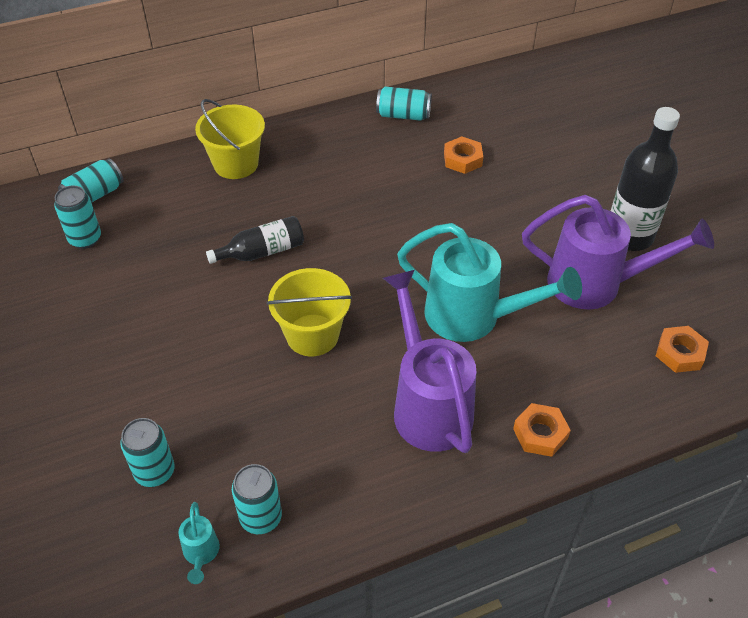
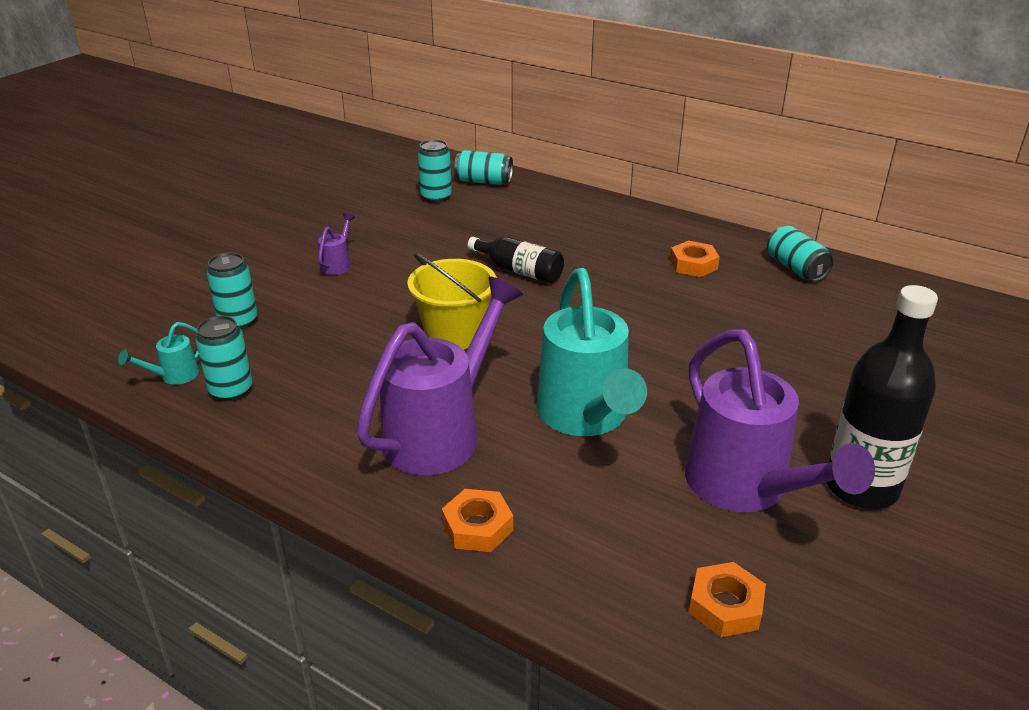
camera: 55 degrees right, 15 degrees down
yellow bucket [195,99,265,179] -> none
orange nut [444,136,483,174] -> orange nut moved to [670,241,720,277]
none -> purple watering can [318,213,355,275]

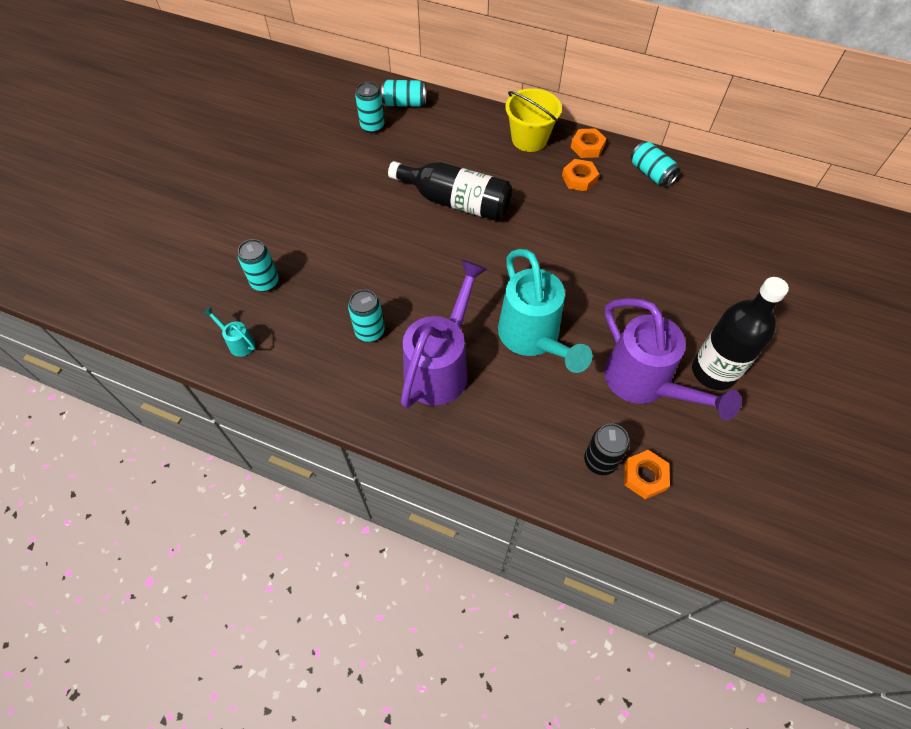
camera: 10 degrees left, 25 degrees up
turquoise watering can [118,322,199,385] -> turquoise watering can turned 90 degrees clockwise [203,307,255,357]
turquoise can [195,316,252,401] -> turquoise can moved to [348,289,385,342]
purple watering can [318,213,355,275] -> none
yellow bucket [407,253,497,350] -> yellow bucket moved to [506,88,562,152]
orange nut [442,489,513,552] -> orange nut moved to [571,128,607,158]
black bottle [468,237,564,283] -> black bottle [388,161,512,221], size x1.63
none -> black can [584,424,629,475]

